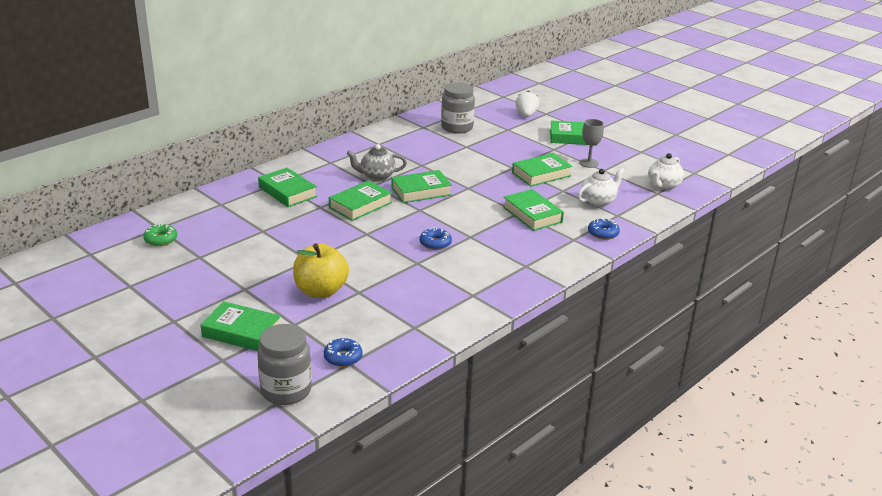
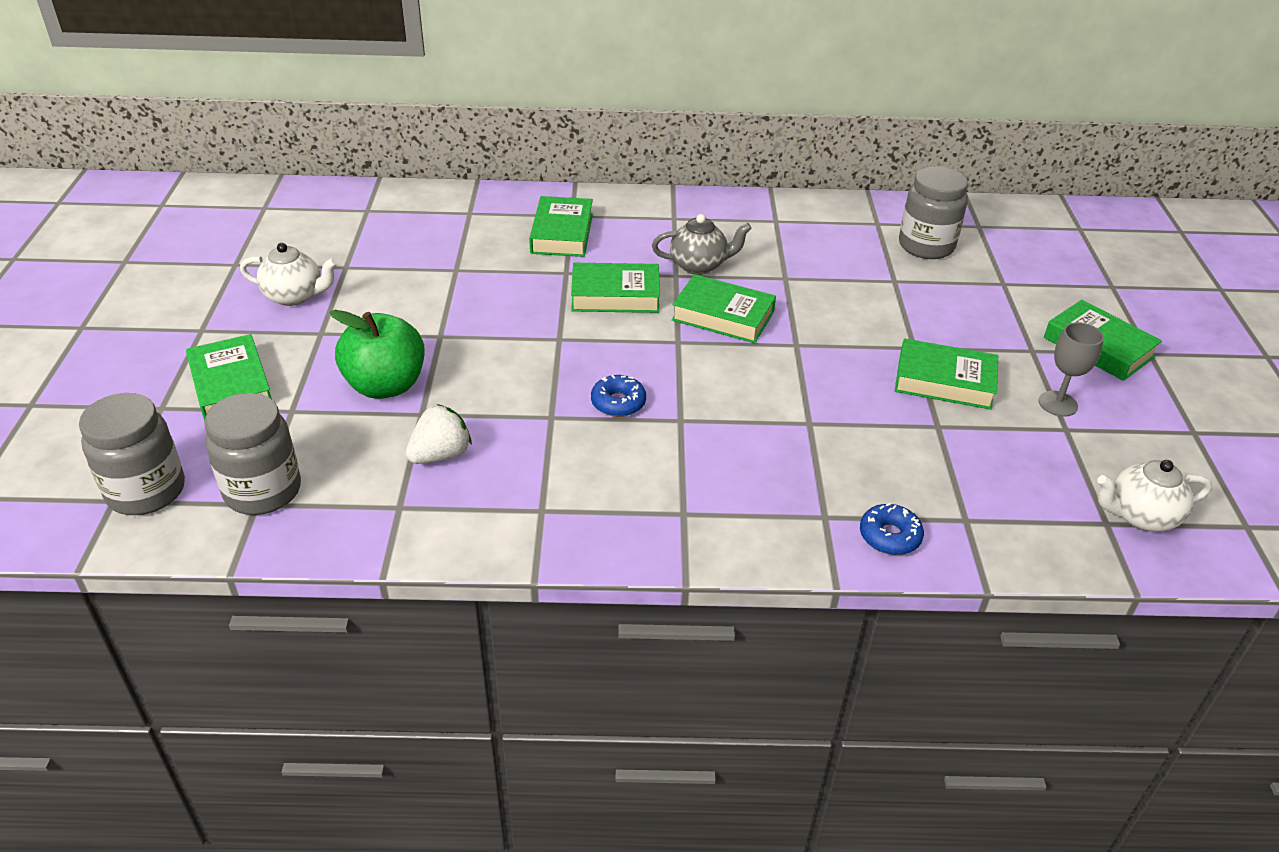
camera: 45 degrees right, 10 degrees up
green donut [143,224,177,246] -> none
yellow apple [293,243,349,298] -> green apple [330,310,425,399]
blue donut [324,338,363,367] -> grey jar [204,393,301,515]
grey teapot [347,144,407,181] -> grey teapot turned 135 degrees clockwise [652,214,752,275]
green book [503,189,564,231] -> none
white strawberry [515,91,540,117] -> white strawberry moved to [406,404,472,464]
white teapot [577,168,625,207] -> white teapot moved to [240,243,338,306]

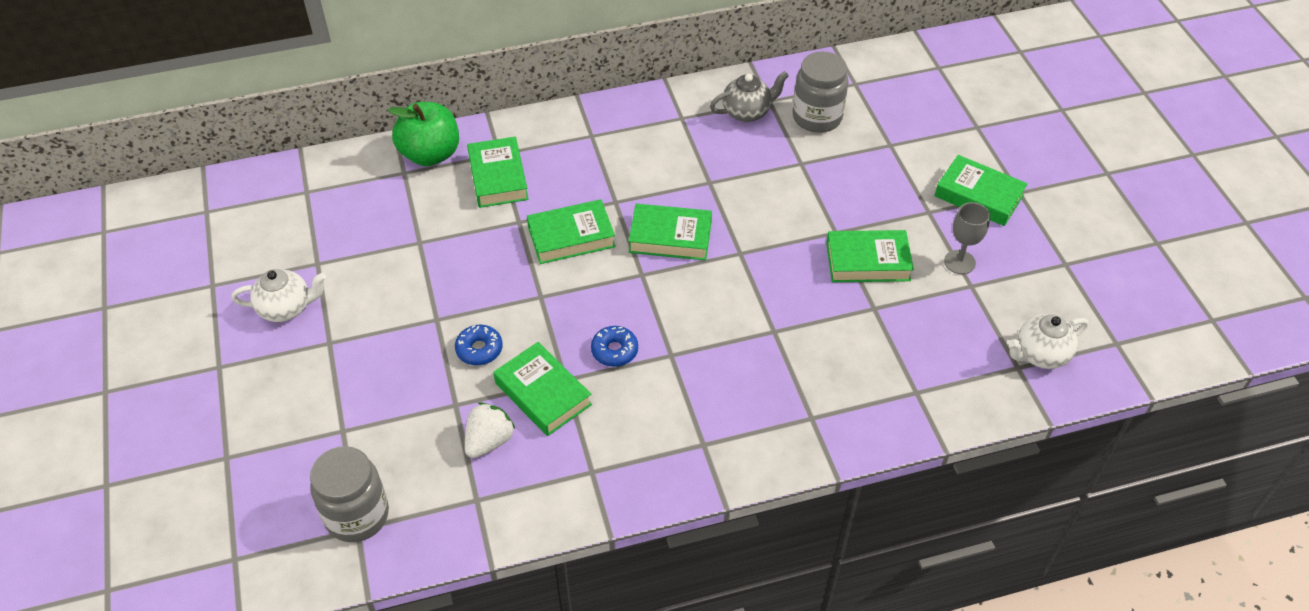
camera: 15 degrees left, 10 degrees up
grey jar [79,393,185,515] -> none
green book [186,334,272,420] -> green book moved to [493,342,592,436]
green apple [330,310,425,399] -> green apple moved to [388,102,459,166]
grey teapot [652,214,752,275] -> grey teapot moved to [710,71,789,122]
blue donut [860,503,924,555] -> blue donut moved to [455,325,503,365]

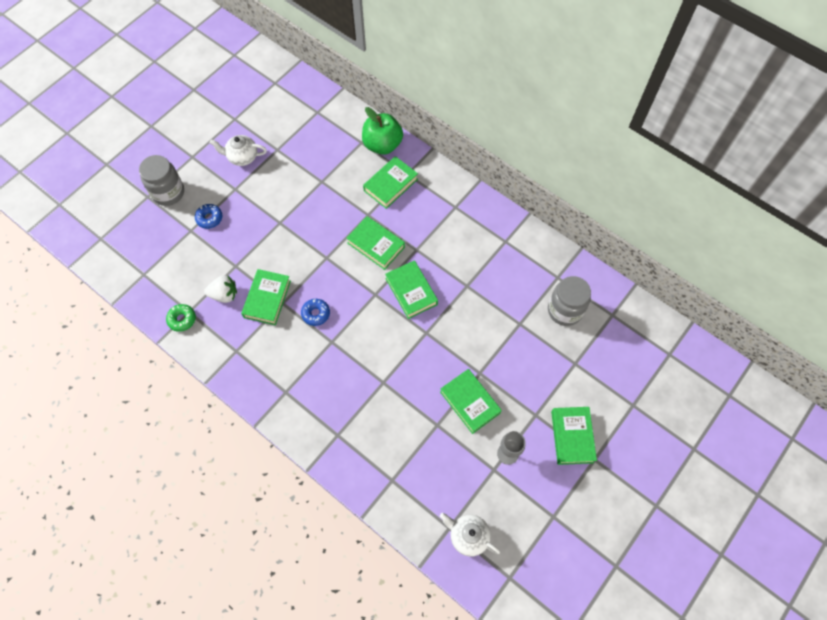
camera: 55 degrees right, 15 degrees up
white teapot [232,269,326,322] -> white teapot turned 135 degrees clockwise [210,135,267,166]
grey jar [310,446,389,542] -> grey jar moved to [139,155,184,206]
blue donut [455,325,503,365] -> blue donut moved to [195,204,223,229]
grey teapot [710,71,789,122] -> none
none -> green donut [166,304,196,332]

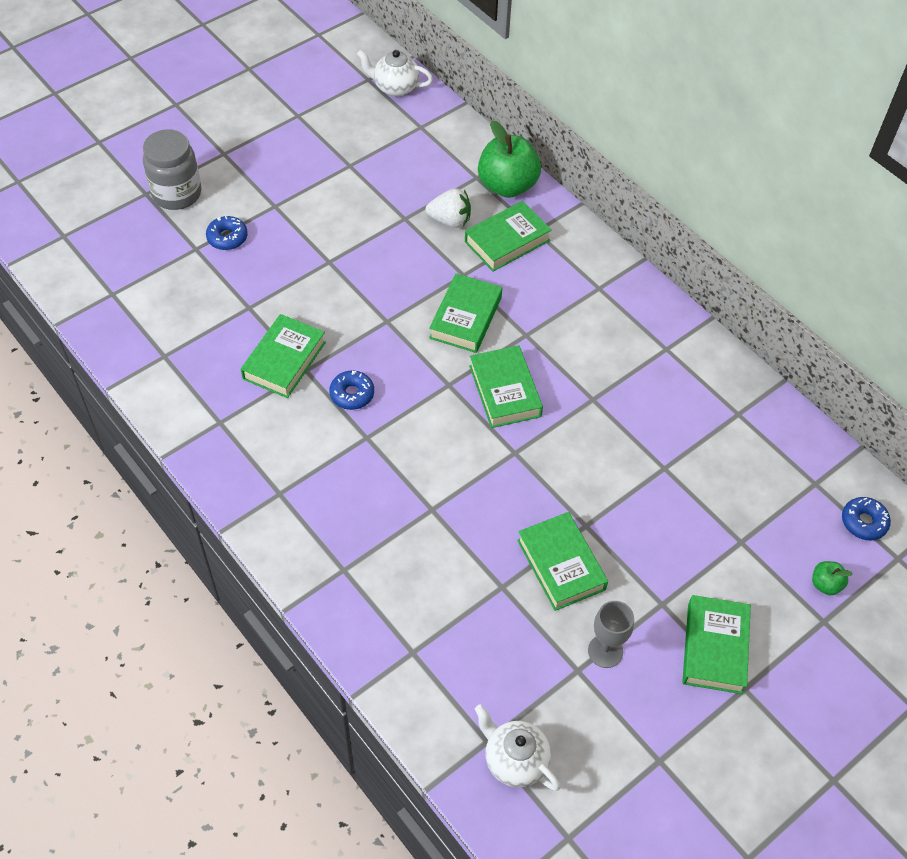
camera: 10 degrees right, 10 degrees down
green donut [166,304,196,332] -> none
white strawberry [204,275,237,303] -> white strawberry moved to [426,189,471,228]
white teapot [210,135,267,166] -> white teapot moved to [357,50,433,97]
green book [346,216,405,270] -> green book turned 60 degrees clockwise [429,273,502,353]
grey jar [548,276,591,326] -> none
none -> green apple [812,561,853,595]
none -> blue donut [842,497,891,540]

